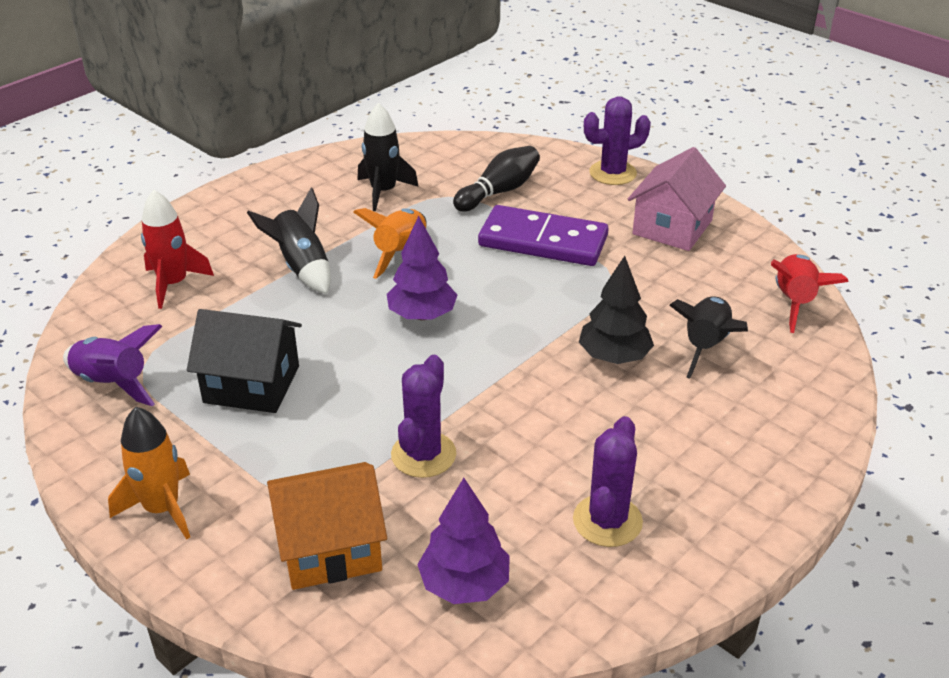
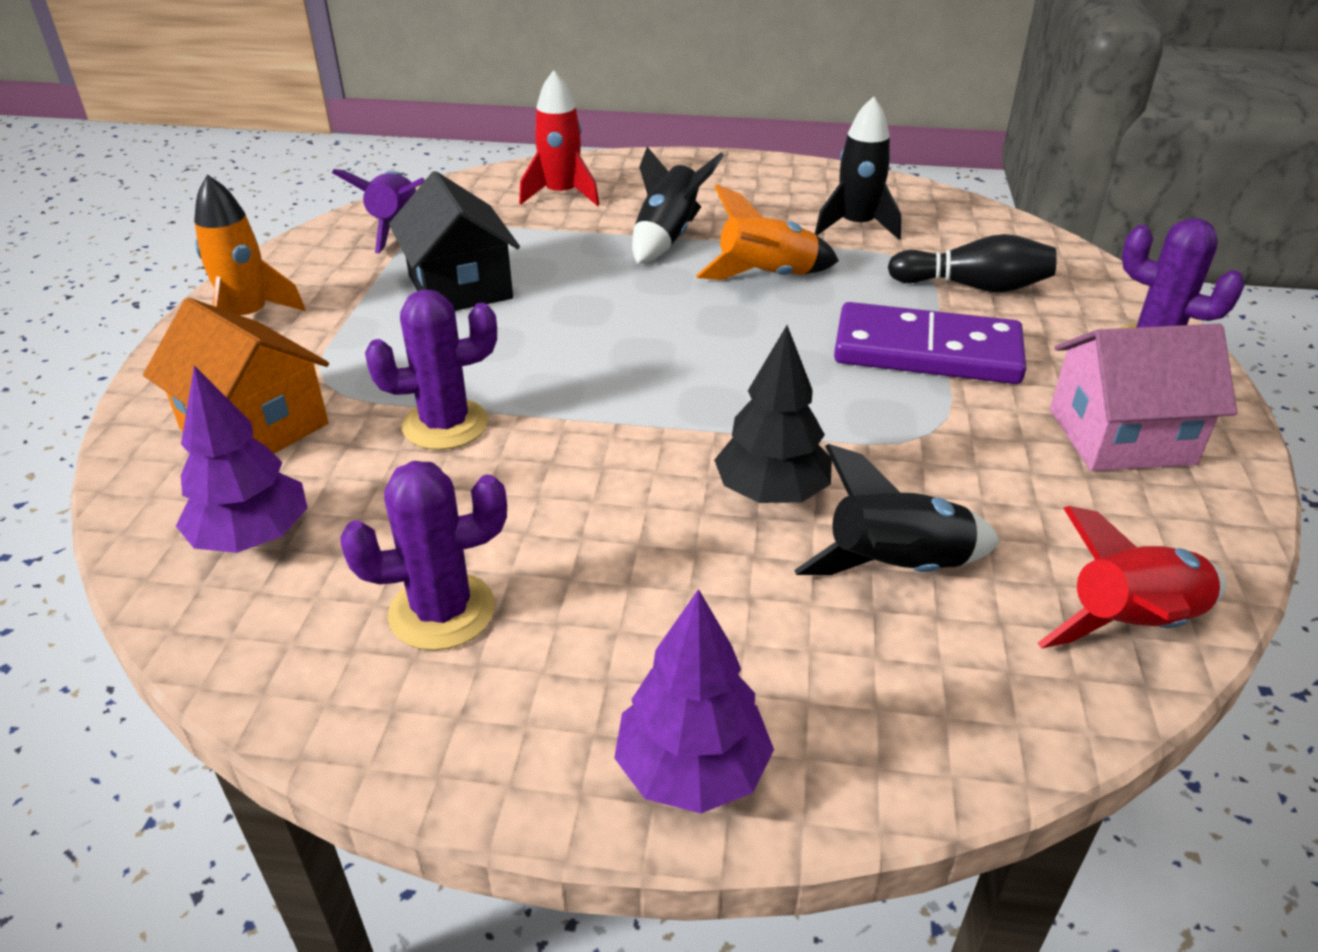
camera: 55 degrees right, 0 degrees up
purple tree [387,216,457,320] -> purple tree moved to [614,589,774,813]
purple domino [478,205,609,266] -> purple domino turned 60 degrees counterclockwise [834,302,1026,384]

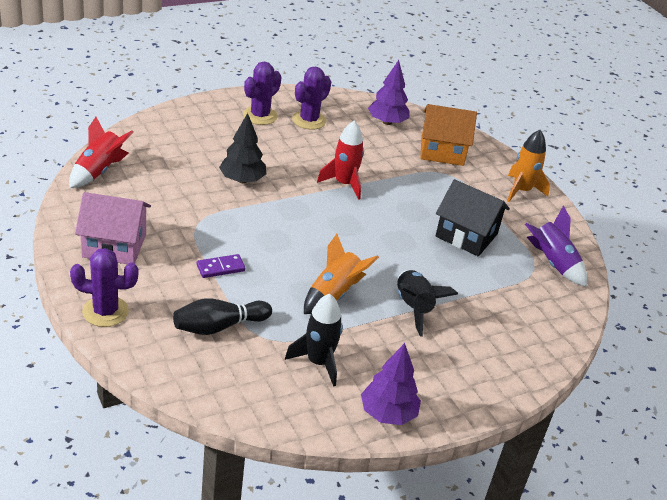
camera: 140 degrees right, 0 degrees up
purple cactus [365,289,497,450] -> purple cactus moved to [243,62,281,125]
red rocket [519,70,600,206] -> red rocket moved to [317,121,364,200]
purple tree [614,589,774,813] -> purple tree moved to [361,343,421,425]
black rocket [794,444,1000,575] -> none
purple domino [834,302,1026,384] -> purple domino [197,254,245,278], size x0.46
pink house [1050,324,1237,471] -> pink house turned 45 degrees clockwise [75,192,151,264]

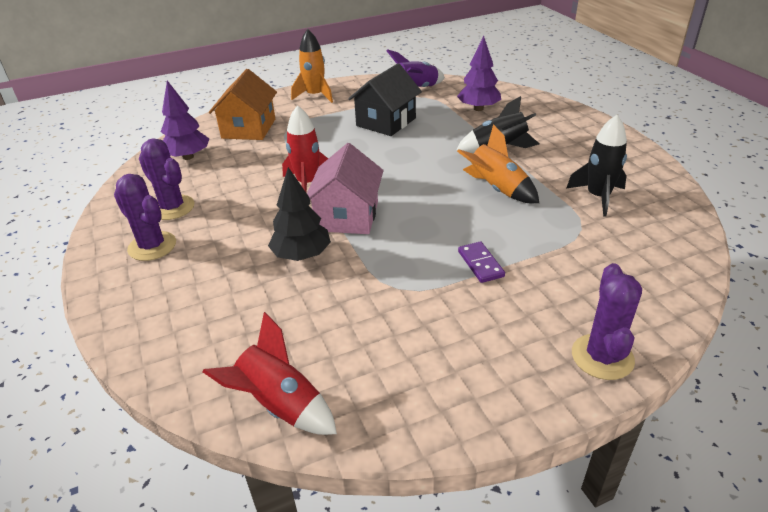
camera: 80 degrees left, 0 degrees up
pink house [75,192,151,264] -> pink house moved to [307,143,384,234]
black bowling pin [173,298,272,335] -> none
purple tree [361,343,421,425] -> purple tree moved to [457,36,501,111]

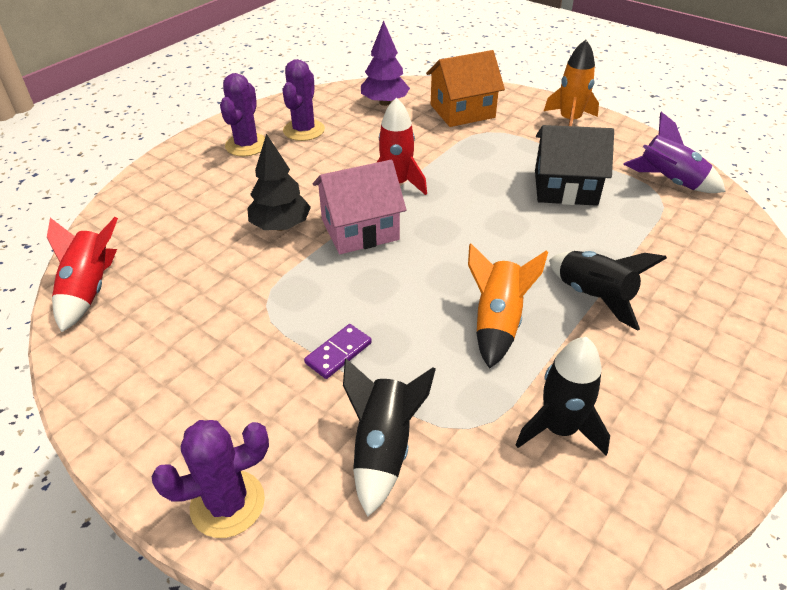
camera: 60 degrees right, 5 degrees up
purple tree [457,36,501,111] -> none
none -> black rocket [343,359,436,517]

